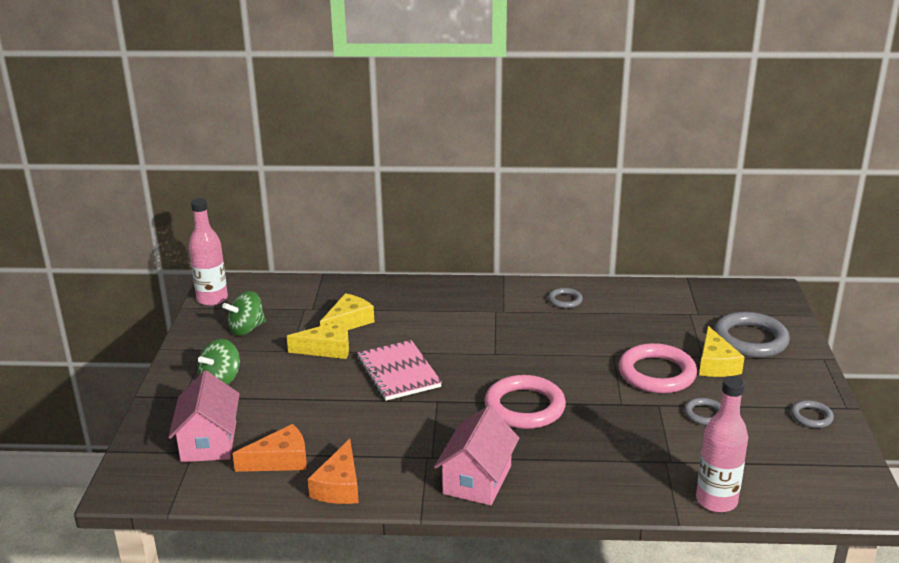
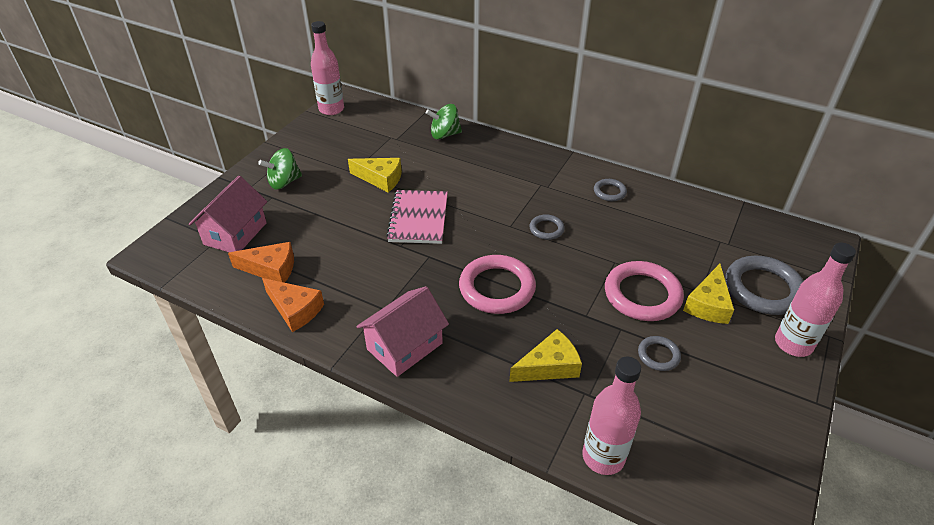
camera: 25 degrees right, 15 degrees up
green spinning top [222,291,266,336] -> green spinning top moved to [426,104,462,140]
orange cheese [308,439,359,504] -> orange cheese turned 90 degrees counterclockwise [262,278,324,332]
yellow cheese [320,293,374,330] -> yellow cheese moved to [509,329,582,382]
grey ring [791,400,834,428] -> grey ring moved to [530,214,565,240]
none -> pink bottle [775,243,856,357]

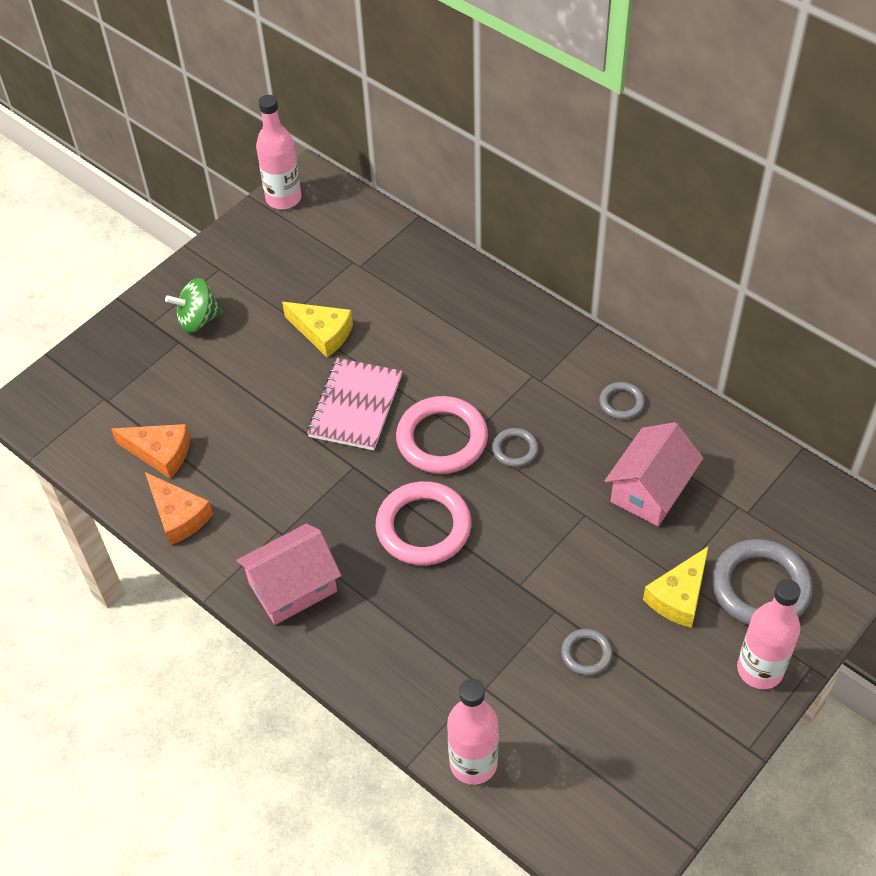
camera: 15 degrees right, 10 degrees up
pink house [189,175,267,252] -> pink house moved to [605,422,704,526]
green spinning top [426,104,462,140] -> none
yellow cheese [509,329,582,382] -> none
pink ring [605,261,684,321] -> pink ring moved to [396,396,488,474]

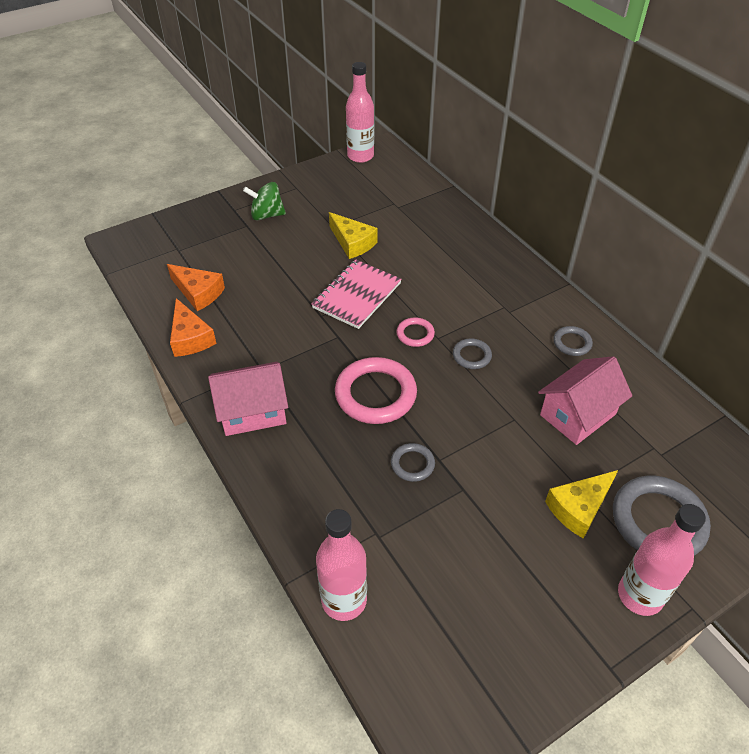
camera: 15 degrees right, 5 degrees down
pink ring [396,396,488,474] -> pink ring [396,317,435,347], size x0.50
grey ring [561,629,612,676] -> grey ring moved to [391,443,435,482]

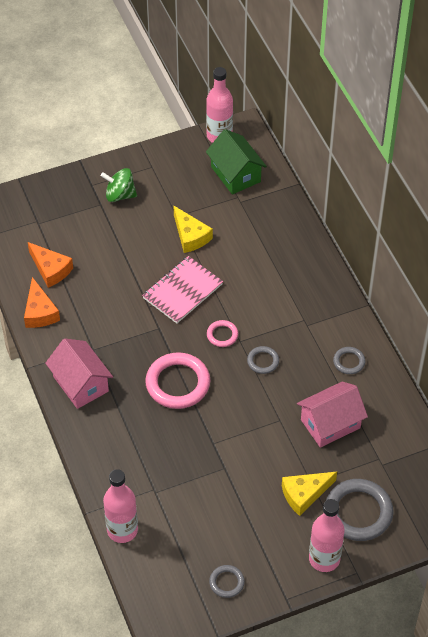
camera: 10 degrees right, 5 degrees up
pink house [208,362,288,436] -> pink house turned 60 degrees clockwise [45,338,113,409]
grey ring [391,443,435,482] -> grey ring moved to [209,565,245,598]
none -> green house [206,129,267,194]

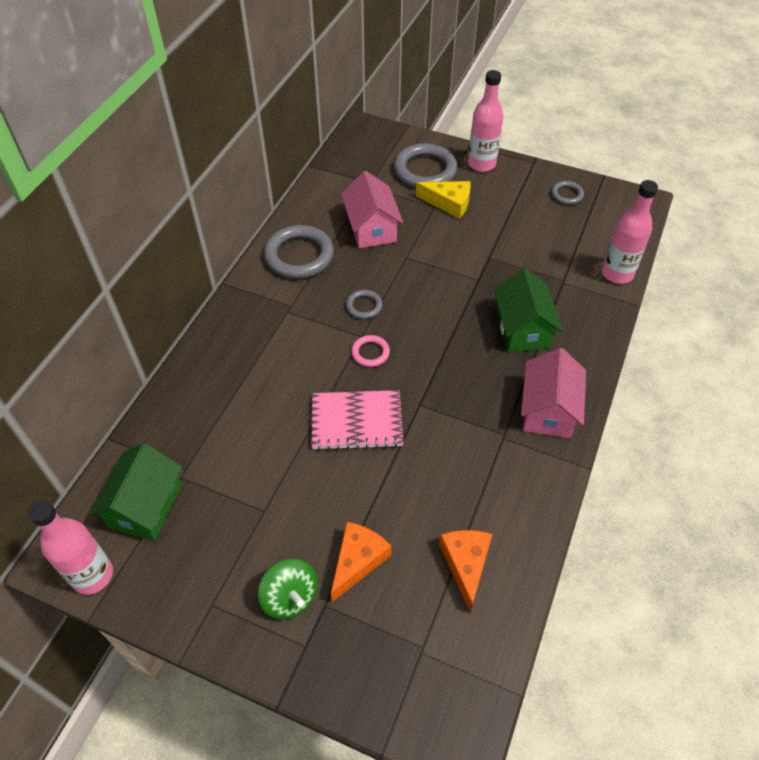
camera: 135 degrees left, 0 degrees up
orange cheese [24,277,60,328] -> orange cheese moved to [331,522,391,602]
pink ring [145,352,210,409] -> none
yellow cheese [173,205,213,253] -> none
pink house [297,381,368,448] -> pink house turned 60 degrees clockwise [341,171,403,249]
grey ring [333,347,365,374] -> grey ring [264,225,334,279], size x2.00
none -> green house [494,268,563,352]

